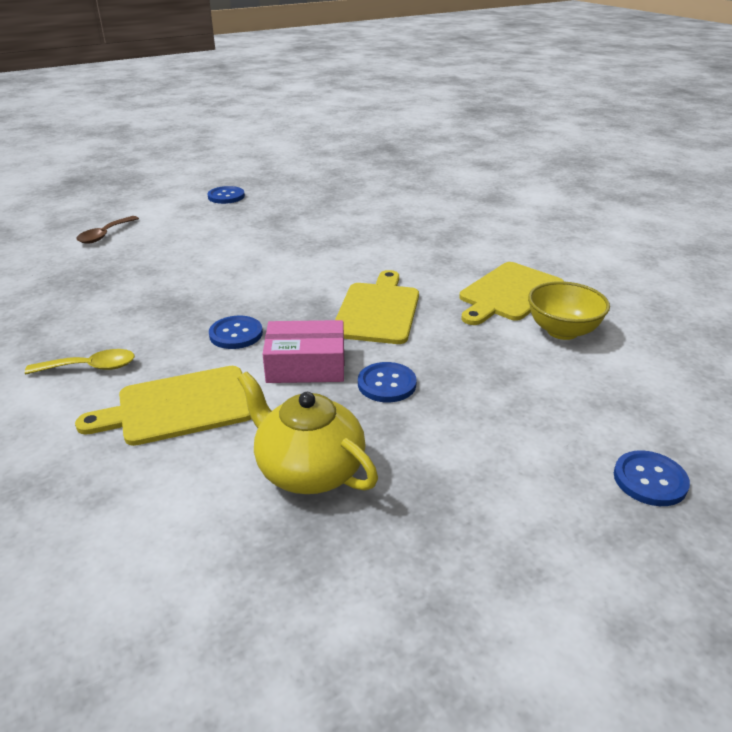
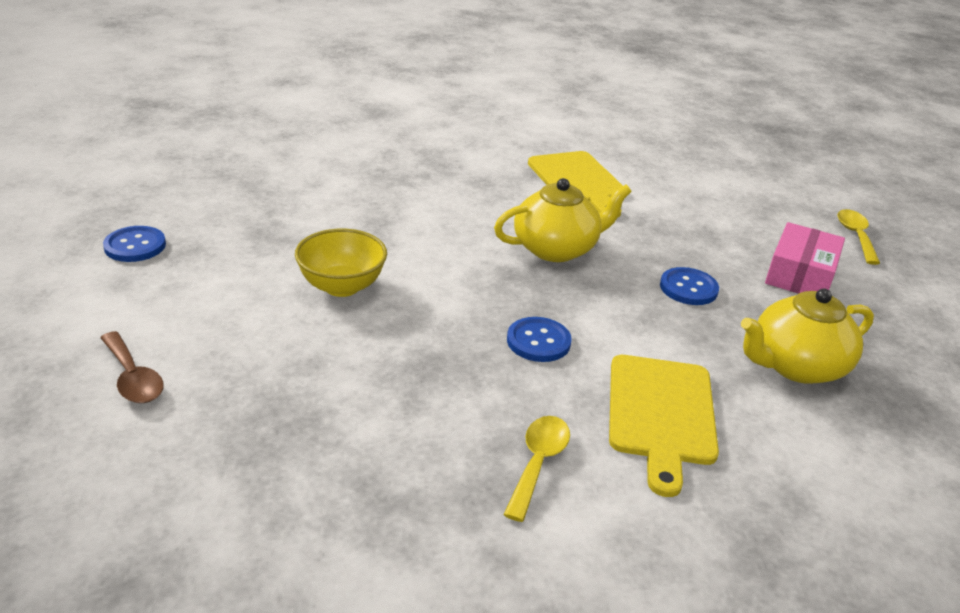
camera: 65 degrees left, 0 degrees up
pink box [263,320,344,383] -> pink box moved to [765,222,845,294]
yellow cutting board [335,270,419,344] -> yellow teapot [494,178,632,262]
yellow bowl [528,281,610,340] -> yellow bowl moved to [295,229,387,297]
blue button [614,450,690,506] -> yellow spoon [837,209,880,265]

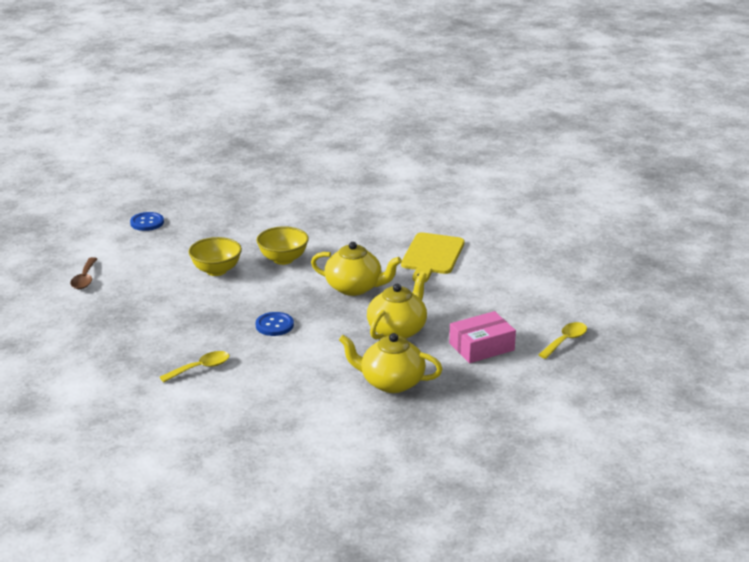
camera: 40 degrees right, 5 degrees down
yellow cutting board [609,355,719,497] -> none
blue button [660,267,719,305] -> yellow teapot [367,272,427,340]
none -> yellow bowl [257,226,309,265]

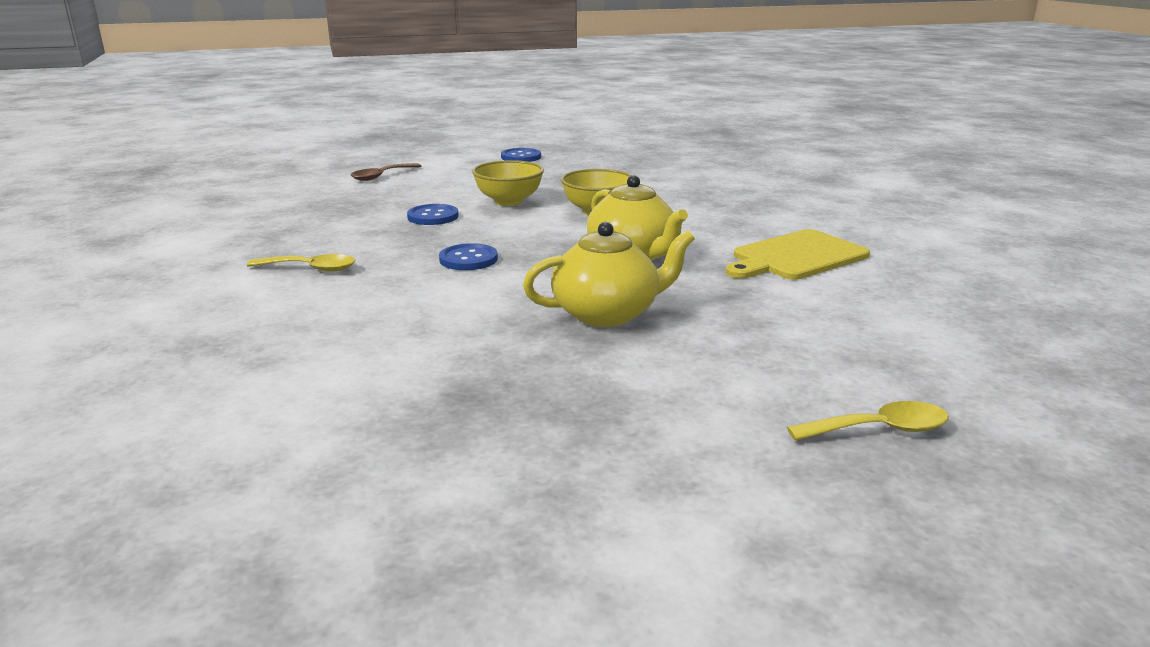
camera: 40 degrees right, 5 degrees down
yellow teapot [339,333,443,393] -> none
pink box [449,311,516,363] -> none
none -> blue button [407,204,459,225]

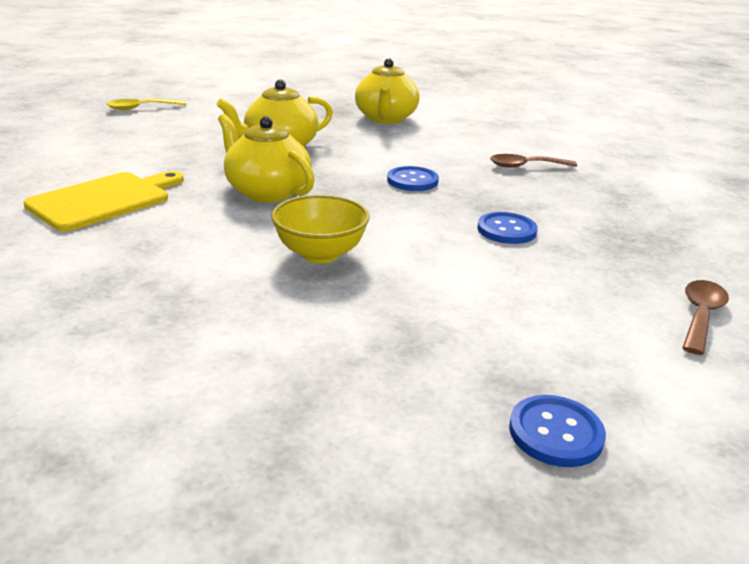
camera: 165 degrees right, 5 degrees up
yellow spoon [247,254,355,271] -> brown spoon [490,154,577,168]
yellow bowl [472,160,544,206] -> none
none -> yellow teapot [355,58,419,124]

